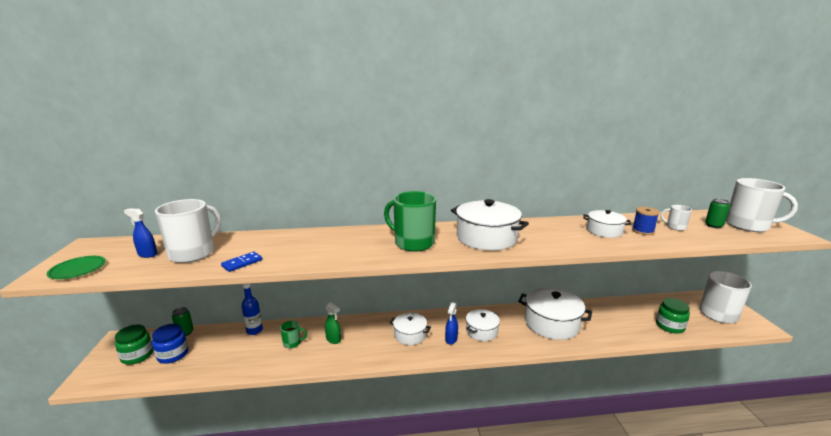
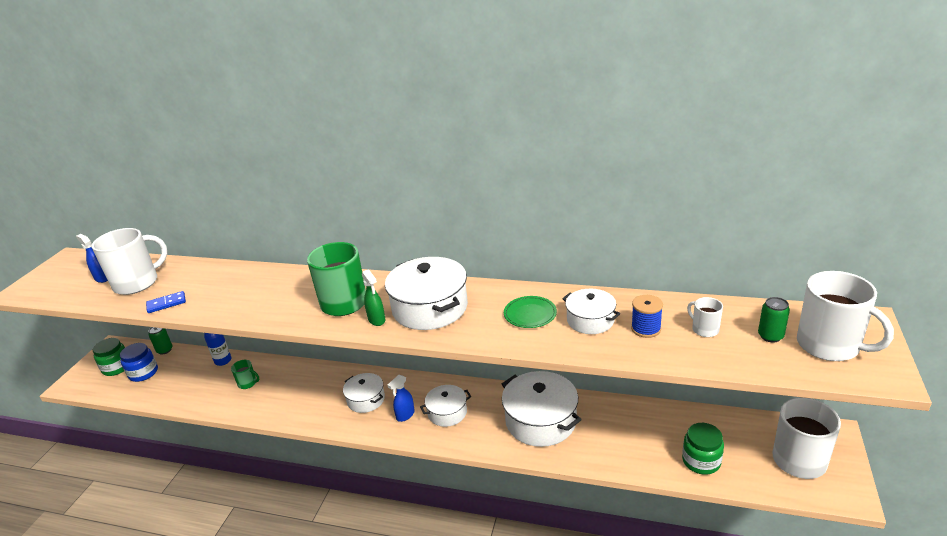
camera: 25 degrees right, 10 degrees up
green plate [47,256,106,279] -> green plate moved to [504,296,557,328]
green spray bottle [325,302,341,344] -> green spray bottle moved to [362,269,385,326]

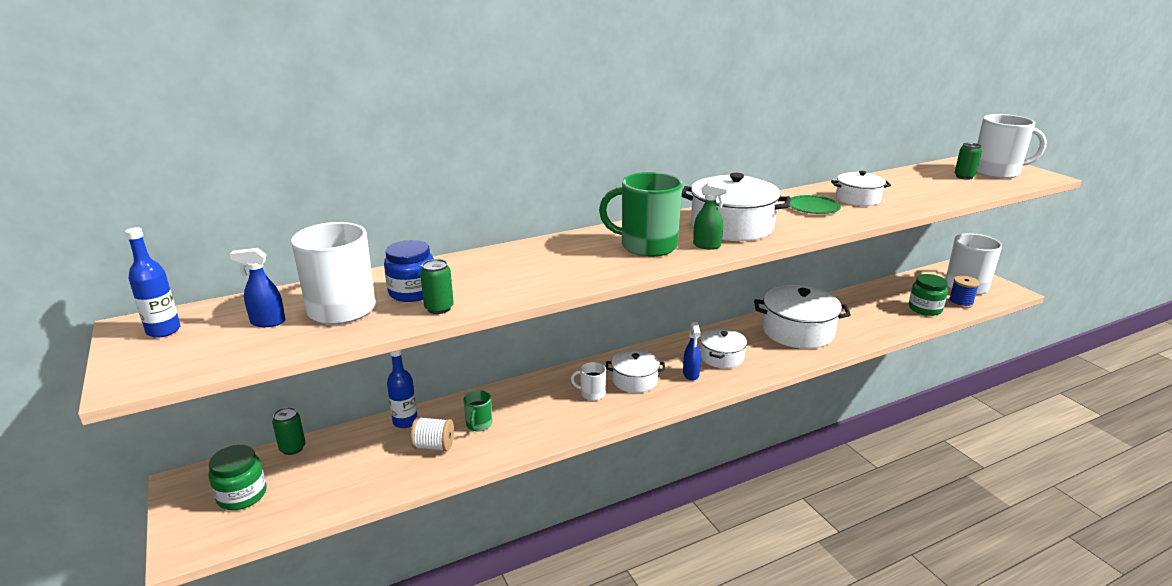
camera: 45 degrees left, 5 degrees down
blue jar [120,343,158,382] -> blue jar moved to [384,240,434,302]
blue domino [146,291,186,313] -> green can [420,259,454,314]
green mug [231,360,259,389] -> green mug turned 120 degrees clockwise [463,390,492,431]
blue spool [631,295,663,338] -> blue spool moved to [949,275,980,308]
white mug [687,297,723,337] -> white mug moved to [571,362,606,401]
none -> blue bottle [125,227,180,338]
none -> white spool [410,417,454,451]

